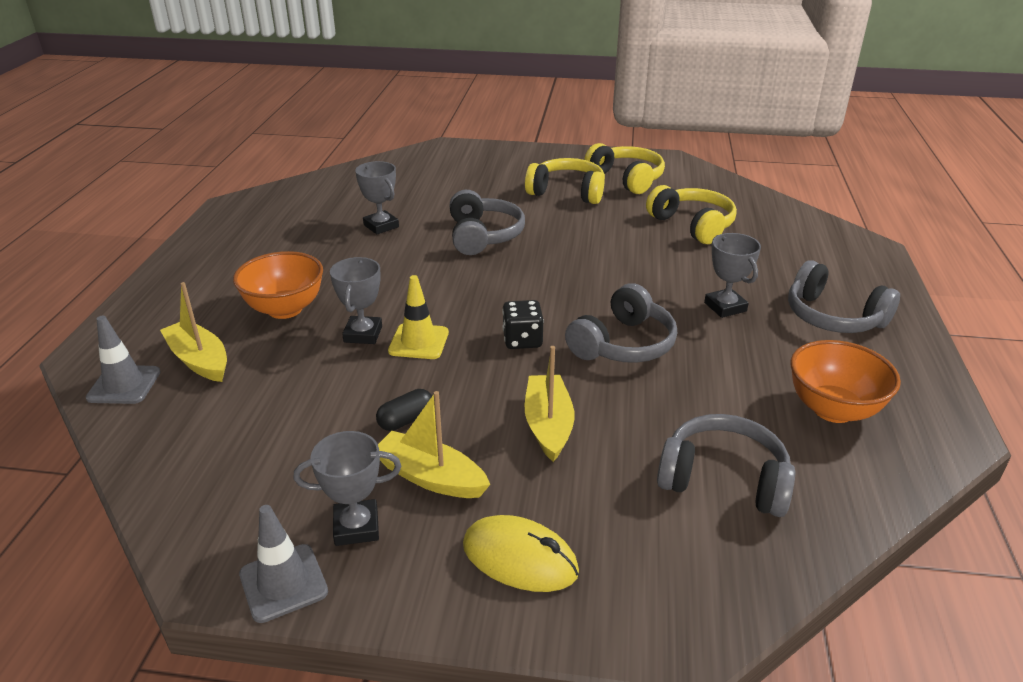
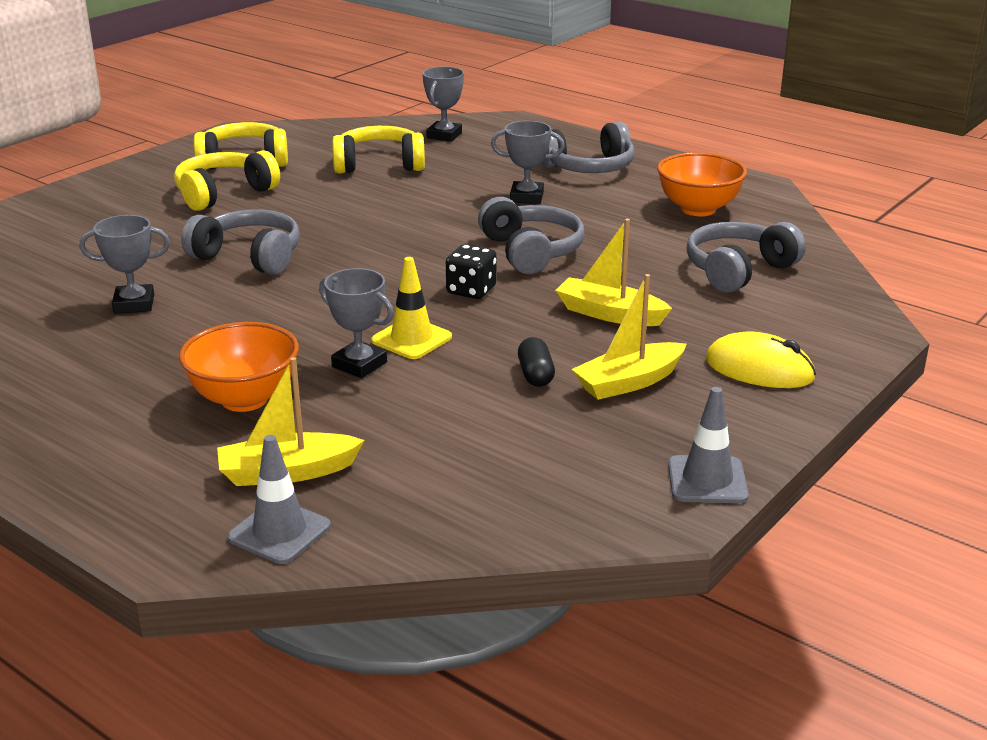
camera: 60 degrees left, 5 degrees down
grey trophy [294,431,401,546] -> grey trophy moved to [422,66,464,142]
yellow mouse [463,515,579,592] -> yellow mouse turned 60 degrees clockwise [706,332,816,388]

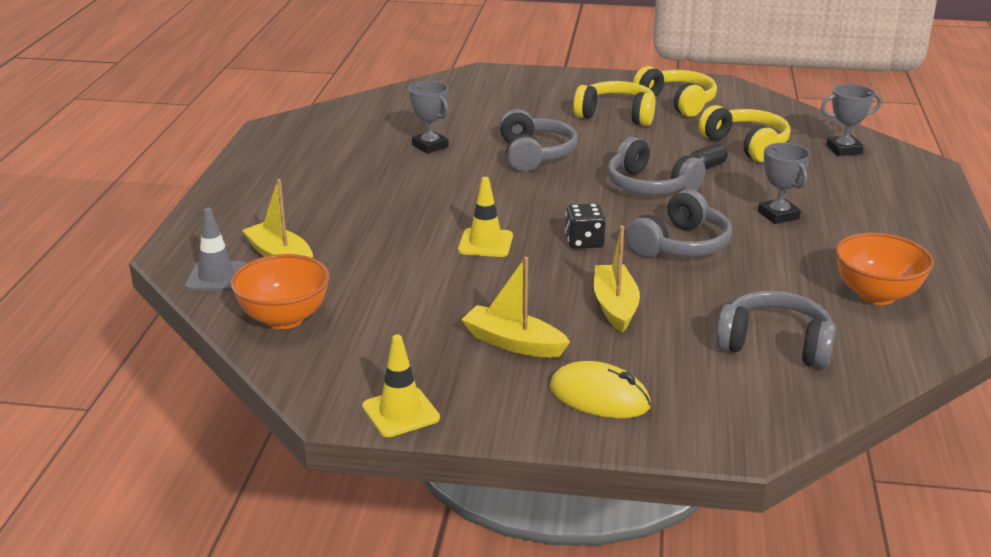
camera: 60 degrees right, 0 degrees up
orange bowl [179,322,299,412] -> orange bowl moved to [231,254,330,329]
grey trophy [319,268,394,378] -> none
black capsule [518,337,555,387] -> black capsule moved to [690,143,728,170]
grey headphones [541,122,634,173] -> grey headphones moved to [607,137,705,195]
grey traffic cone [668,387,749,503] -> yellow traffic cone [362,335,440,437]
yellow mouse [706,332,816,388] -> yellow mouse turned 60 degrees counterclockwise [550,361,651,418]

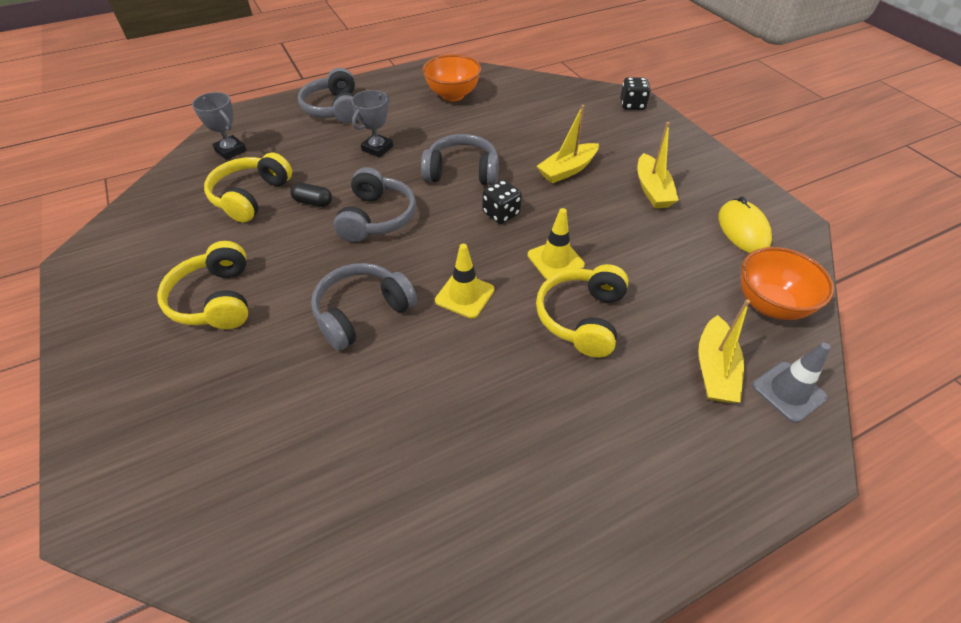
camera: 125 degrees left, 20 degrees up
yellow traffic cone [362,335,440,437] -> yellow traffic cone moved to [435,244,494,319]
grey trophy [409,81,449,154] -> none
yellow mouse [550,361,651,418] -> yellow mouse moved to [718,197,772,253]
yellow headphones [633,66,717,117] -> yellow headphones moved to [536,264,629,358]
grey headphones [716,291,836,369] -> grey headphones moved to [298,68,357,123]
none -> black dice [620,77,651,110]

